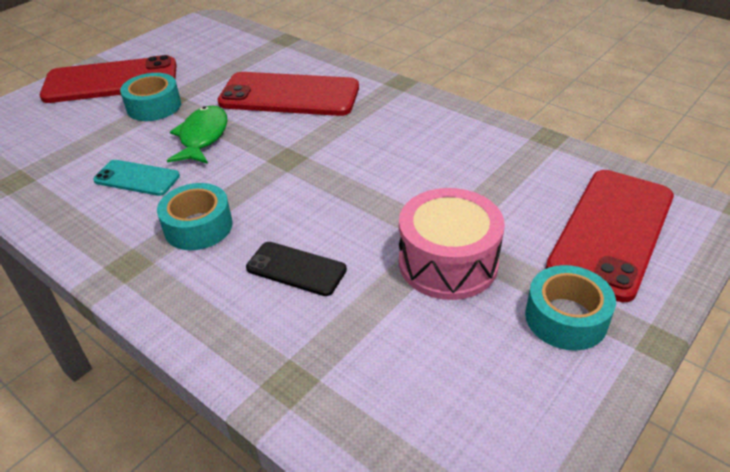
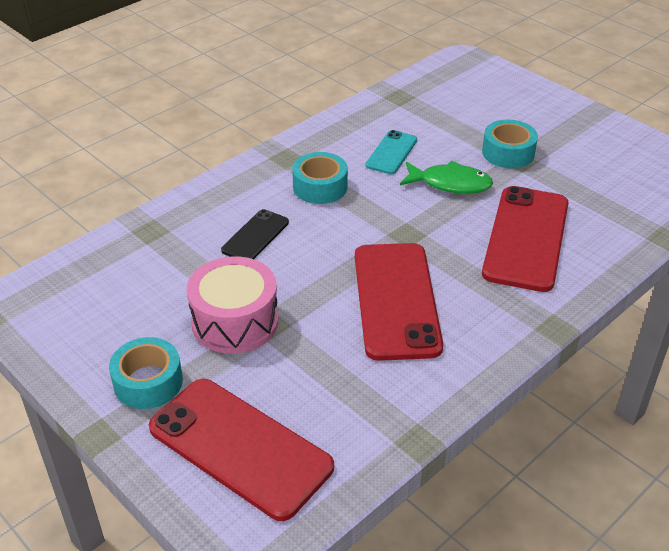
camera: 95 degrees right, 0 degrees up
red phone [40,55,177,103] -> red phone moved to [355,243,443,361]

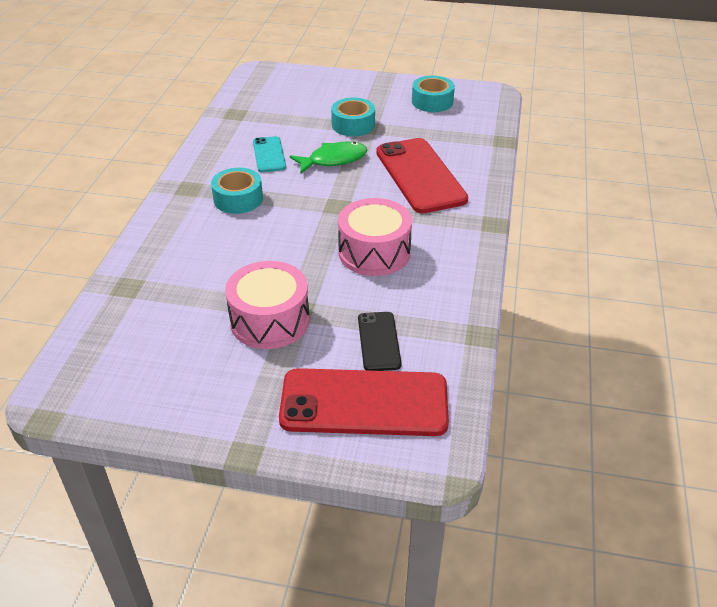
camera: 35 degrees left, 0 degrees up
turquoise tape [109,337,183,409] -> turquoise tape moved to [412,76,455,112]
black phone [221,209,289,259] -> black phone moved to [358,312,401,371]
red phone [355,243,443,361] -> pink drum [338,198,412,276]

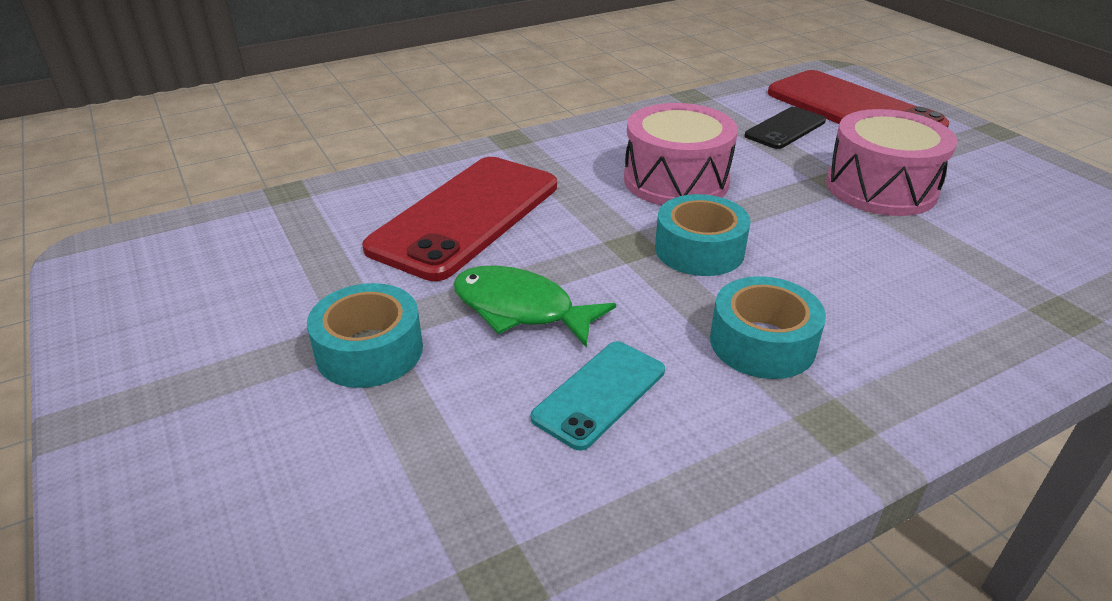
camera: 130 degrees left, 5 degrees down
turquoise tape [412,76,455,112] -> turquoise tape moved to [655,194,751,276]

